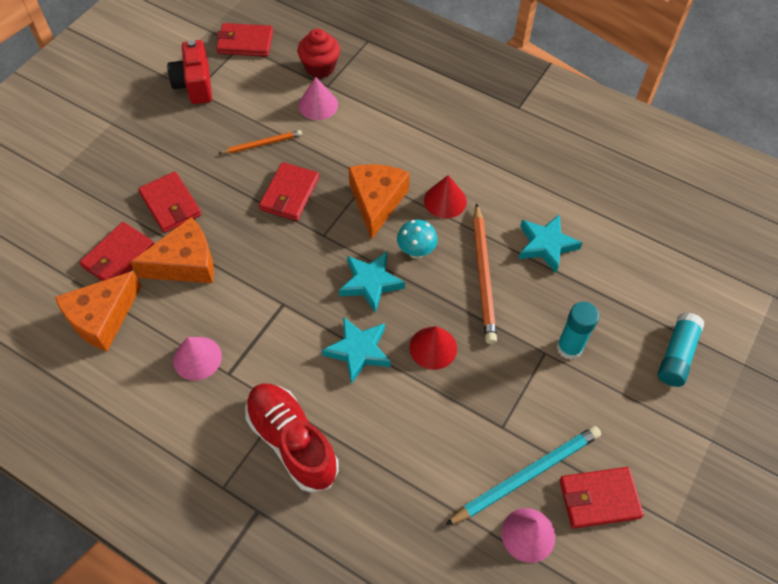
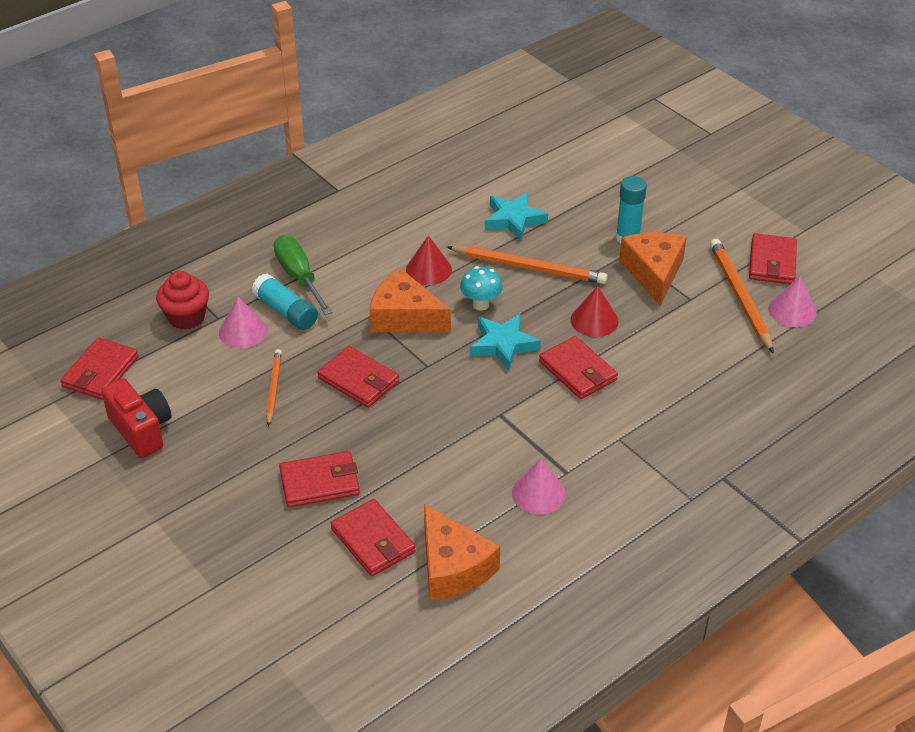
camera: 70 degrees left, 15 degrees down
orange cheese [130,217,214,283] -> orange cheese moved to [619,232,687,305]
red camera [167,40,212,104] -> red camera turned 135 degrees counterclockwise [101,378,172,458]
red shoe [245,384,339,493] -> none
turquoise star [322,317,391,384] -> red wallet [539,336,618,399]
turquoise pencil [445,426,601,526] -> orange pencil [710,239,774,354]
turquoise glue stick [658,312,704,387] -> turquoise glue stick moved to [252,273,318,330]
none -> green screwdriver [274,235,333,315]

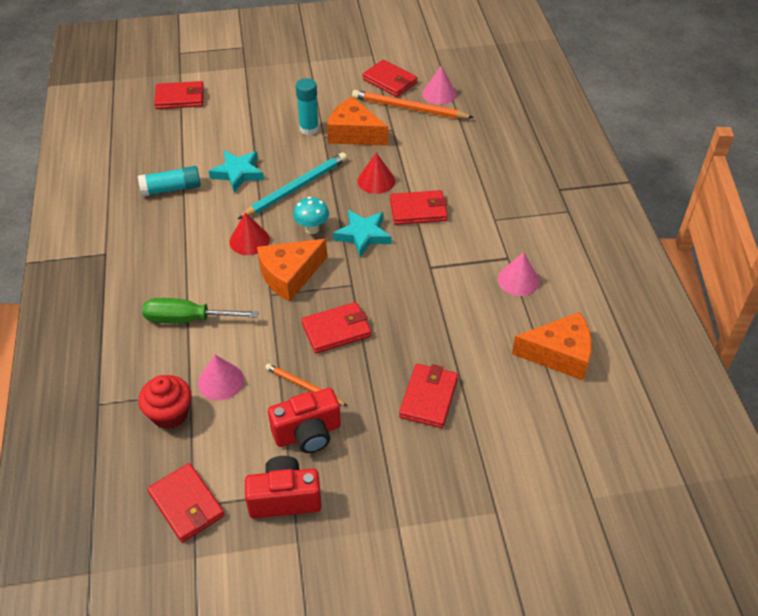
camera: 60 degrees left, 5 degrees up
turquoise glue stick [252,273,318,330] -> turquoise glue stick moved to [138,166,201,197]
red wallet [331,499,416,576] -> red wallet moved to [154,81,204,109]
orange pencil [447,246,608,284] -> turquoise pencil [238,152,347,219]
none -> red camera [268,388,341,453]

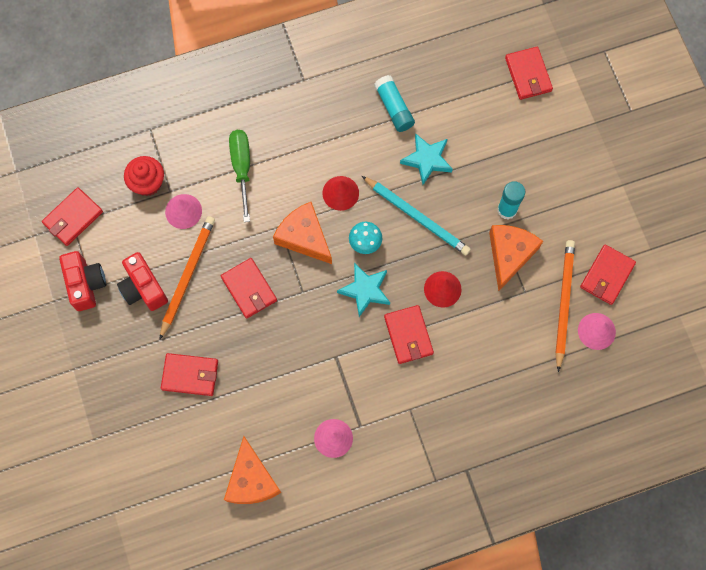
camera: 80 degrees right, 25 degrees up
orange pencil [265,364,347,406] -> orange pencil [159,216,215,340], size x1.73

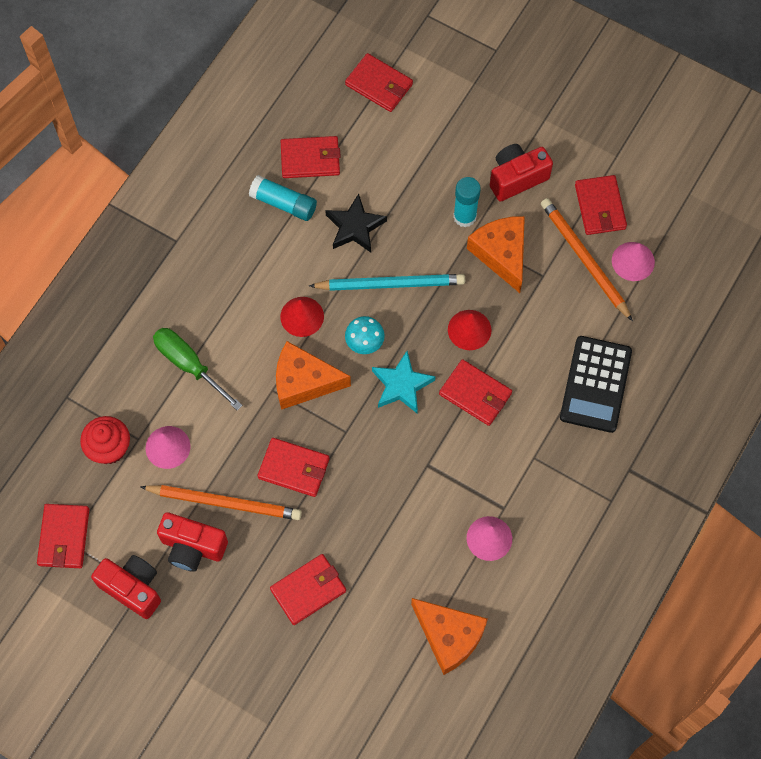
camera: 40 degrees left, 5 degrees down
orange pencil [159,216,215,340] -> orange pencil turned 120 degrees clockwise [141,485,302,520]
turquoise star [400,133,453,185] -> black star [325,194,387,252]
none -> red wallet [281,136,341,178]
none -> red camera [490,144,553,202]
none -> black calculator [560,336,632,433]

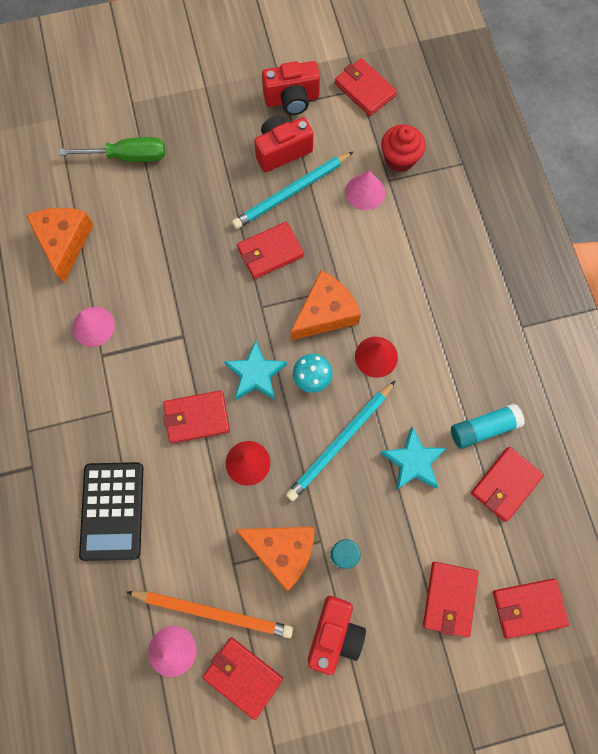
camera: 135 degrees right, 5 degrees up
orange pencil [141,485,302,520] -> turquoise pencil [232,151,354,229]
green screwdriver [153,328,243,410] -> green screwdriver moved to [59,137,166,162]
red wallet [270,554,346,625] -> red wallet moved to [423,562,478,637]
black star [325,194,387,252] -> turquoise star [381,427,447,490]
orange cheese [411,598,488,675] -> orange cheese turned 90 degrees clockwise [26,208,93,283]
black calculator [560,336,632,433] -> black calculator turned 150 degrees counterclockwise [79,462,143,561]

